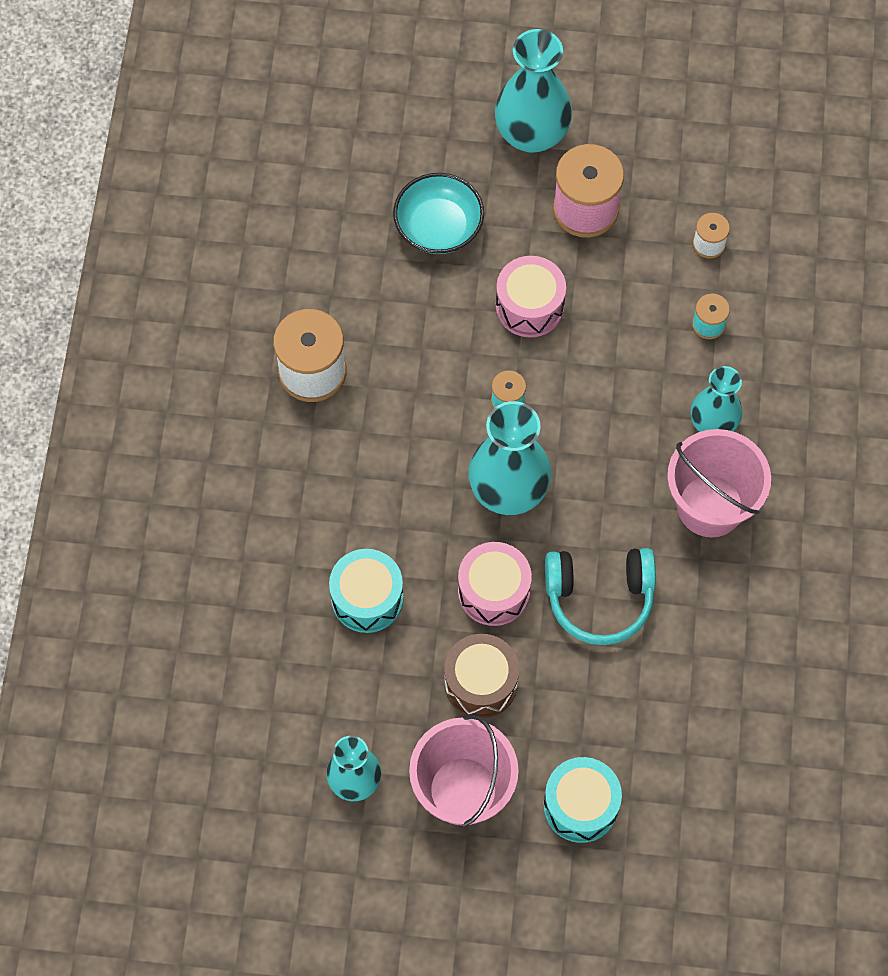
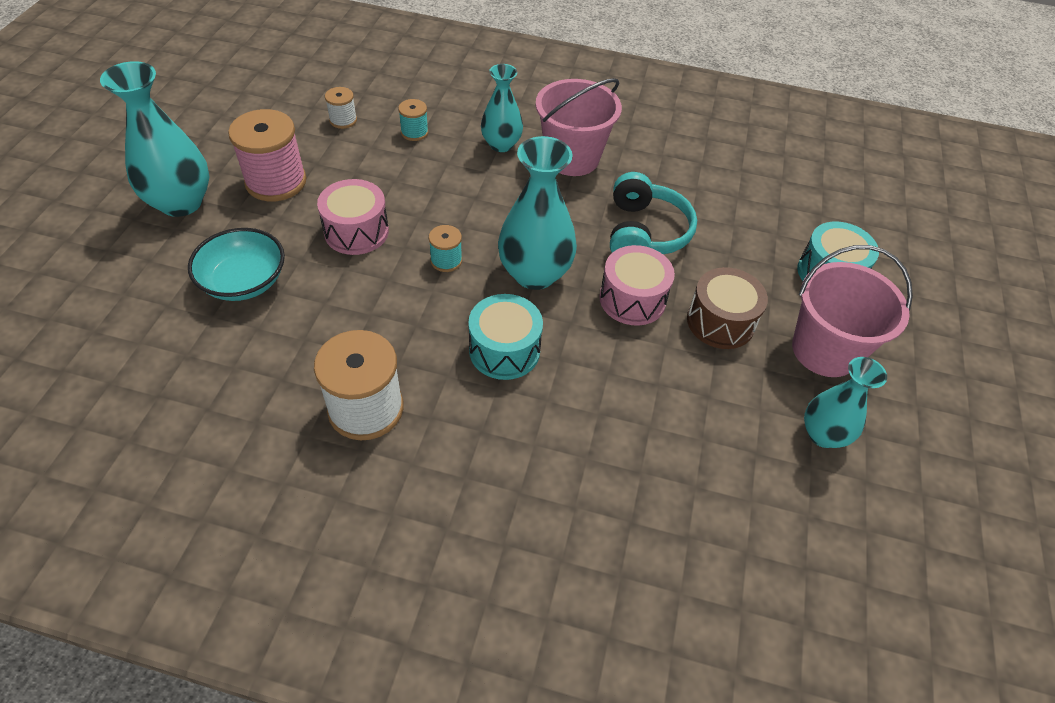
camera: 85 degrees left, 15 degrees down
turquoise drum [329,549,404,633] -> turquoise drum moved to [468,294,543,380]

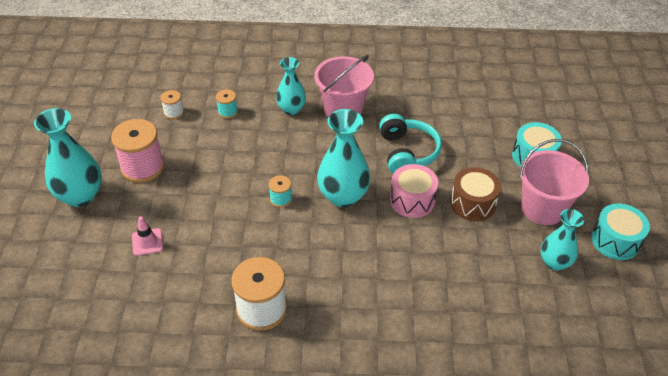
camera: 10 degrees left, 5 degrees down
turquoise bowl [188,228,285,301] -> pink traffic cone [132,216,163,256]
pink drum [317,179,389,255] -> none
turquoise drum [468,294,543,380] -> turquoise drum moved to [591,203,650,260]

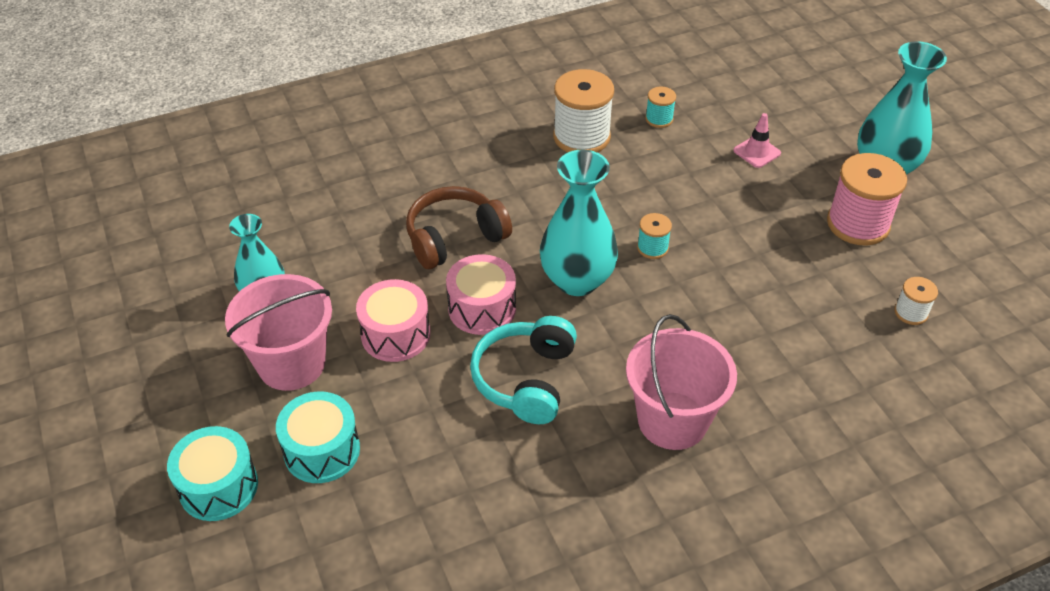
camera: 155 degrees right, 0 degrees up
turquoise spool [216,89,238,119] -> turquoise spool moved to [645,87,676,128]
turquoise vase [276,57,306,115] -> none
turquoise headphones [379,114,442,174] -> turquoise headphones turned 45 degrees clockwise [470,316,577,424]
brown drum [450,167,501,221] -> pink drum [356,279,430,362]
turquoise drum [591,203,650,260] -> turquoise drum moved to [167,426,258,521]
none -> brown headphones [406,186,512,269]

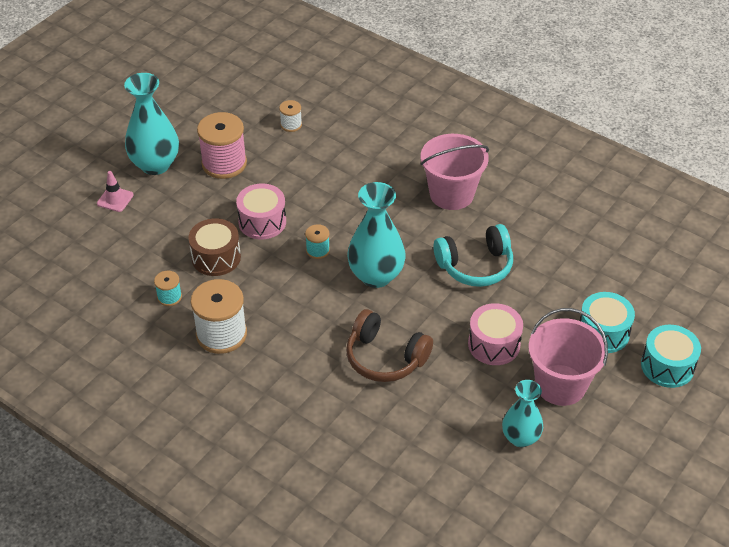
camera: 120 degrees left, 0 degrees up
pink drum [446,254,516,335] -> pink drum moved to [236,184,286,239]
pink traffic cone [733,113,781,168] -> pink traffic cone moved to [97,171,134,212]
none -> brown drum [188,218,241,276]

